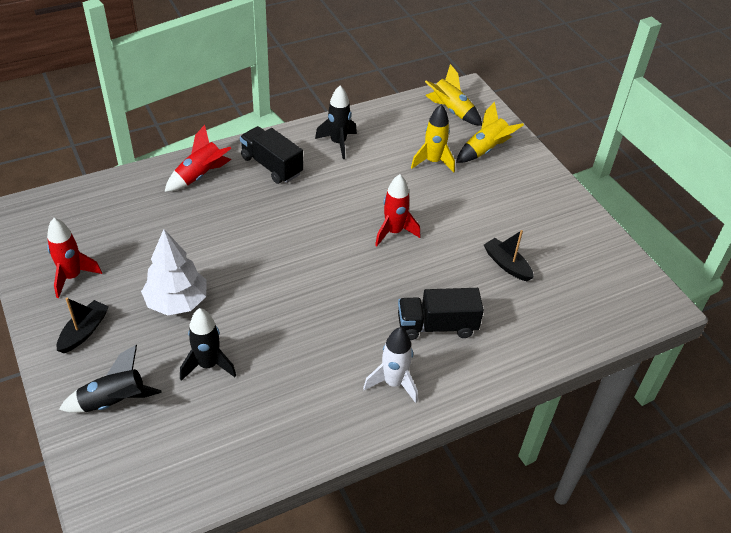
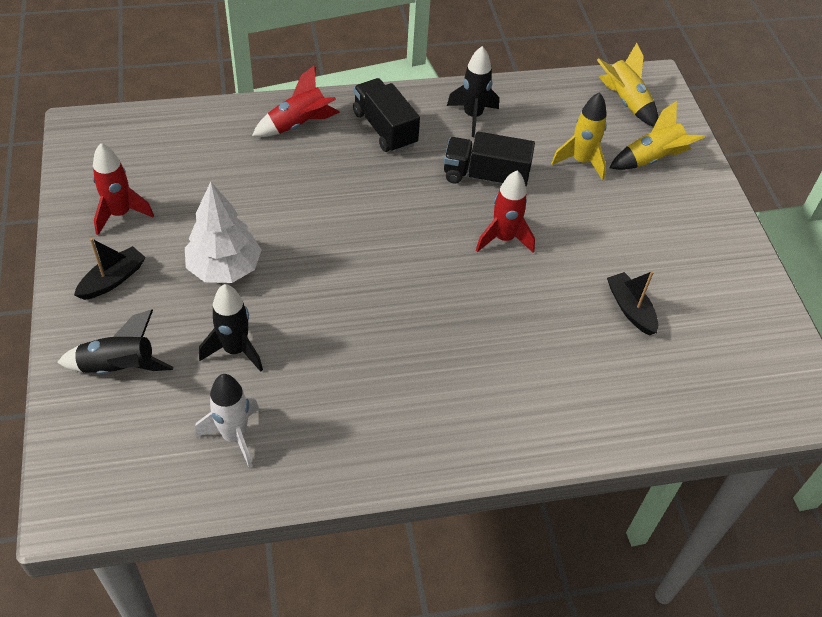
camera: 15 degrees right, 5 degrees up
white rocket [363,327,418,403] -> white rocket moved to [195,374,259,468]
black truck [398,288,484,340] -> black truck moved to [444,132,535,186]

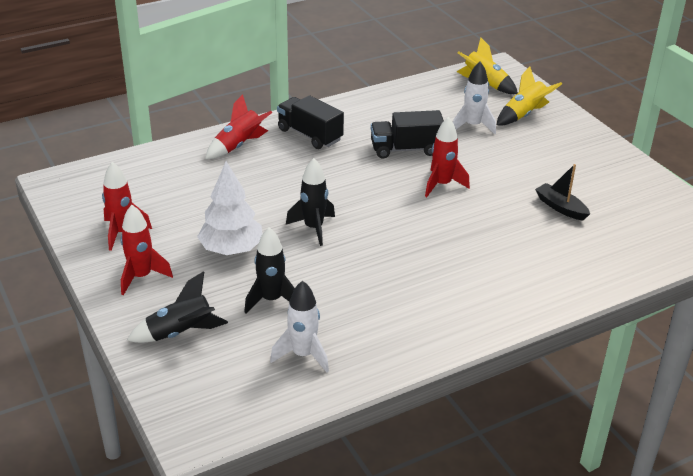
camera: 15 degrees left, 15 degrees down
black boat [74,238,146,300] -> red rocket [121,205,173,295]
black rocket [447,46,499,137] -> black rocket moved to [286,158,335,246]
yellow rocket [551,92,607,180] -> white rocket [453,62,496,134]

